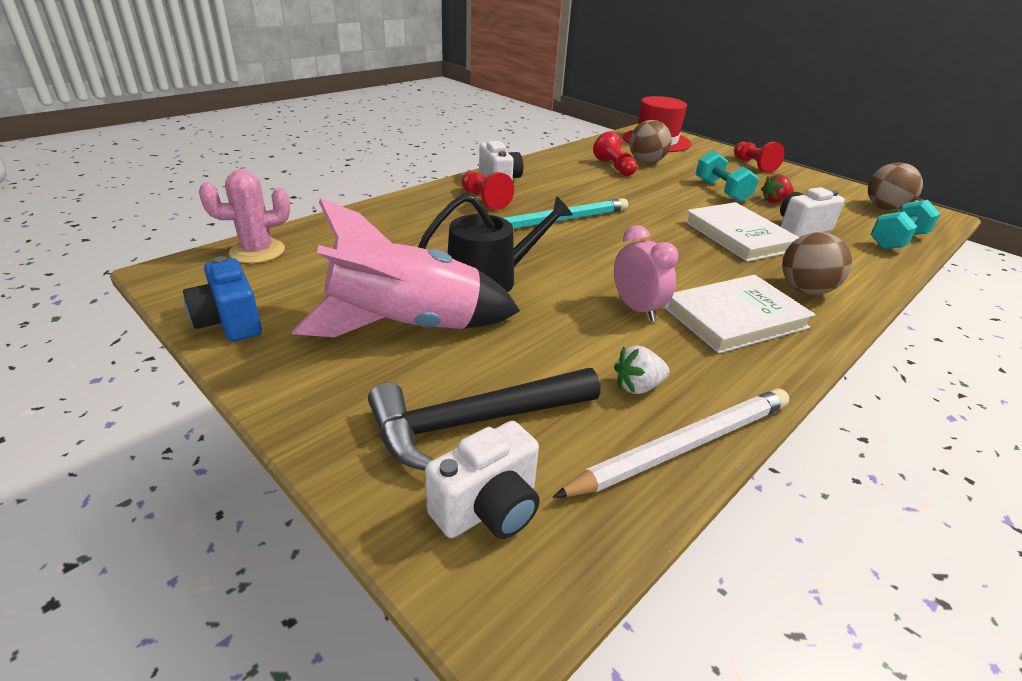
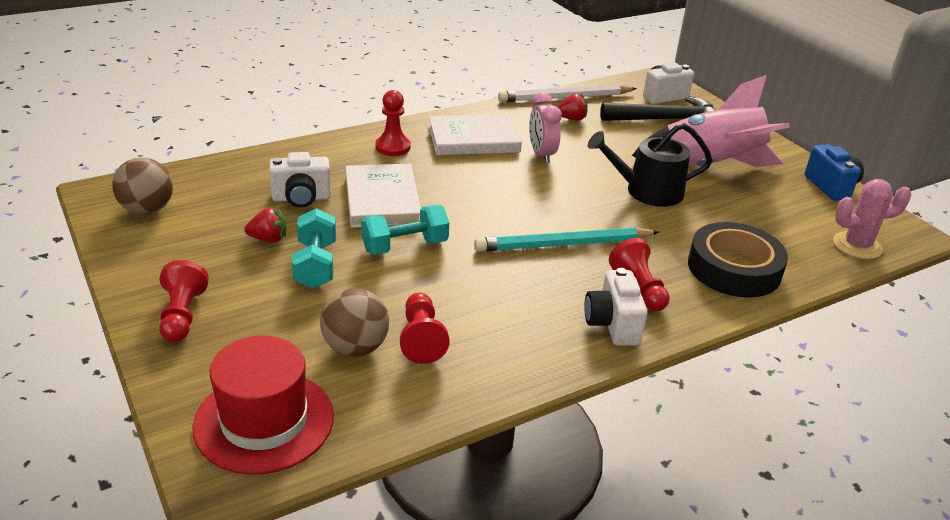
camera: 165 degrees left, 0 degrees up
white strawberry [614,345,669,394] -> red strawberry [557,93,588,121]
brown ball [782,232,852,295] -> red pawn [375,90,411,156]
turquoise dumbbell [870,200,940,249] -> turquoise dumbbell moved to [361,205,449,255]
none -> black tape [688,222,788,298]

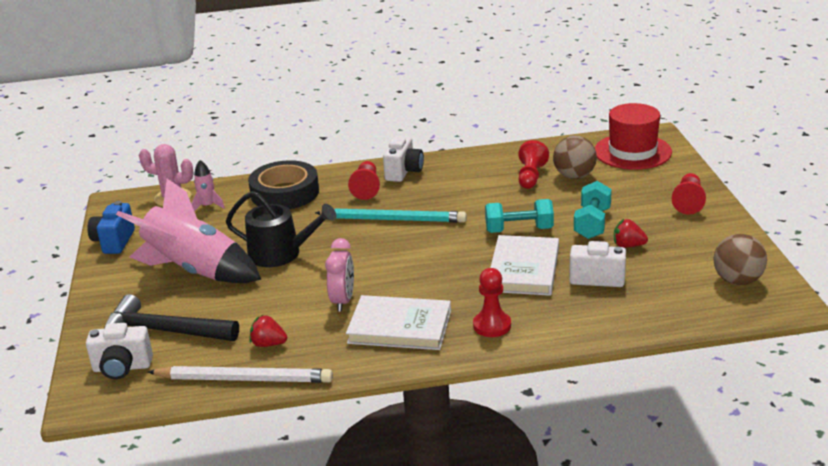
camera: 155 degrees left, 5 degrees down
none -> pink rocket [191,160,225,211]

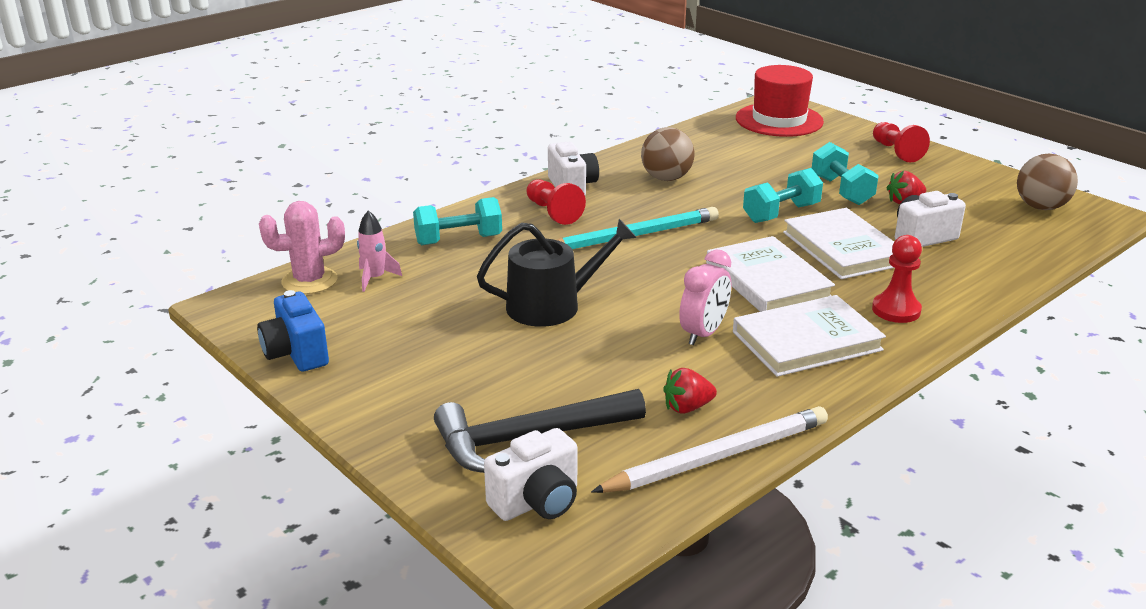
camera: 35 degrees left, 0 degrees up
pink rocket [116,179,261,283] -> none
black tape [248,160,319,209] -> turquoise dumbbell [413,197,502,245]
pink clock [325,238,354,311] -> pink clock turned 60 degrees clockwise [679,250,731,345]
red pawn [518,140,549,189] -> none
brown ball [553,136,597,179] -> brown ball moved to [641,127,695,181]
none -> white book [706,236,835,312]

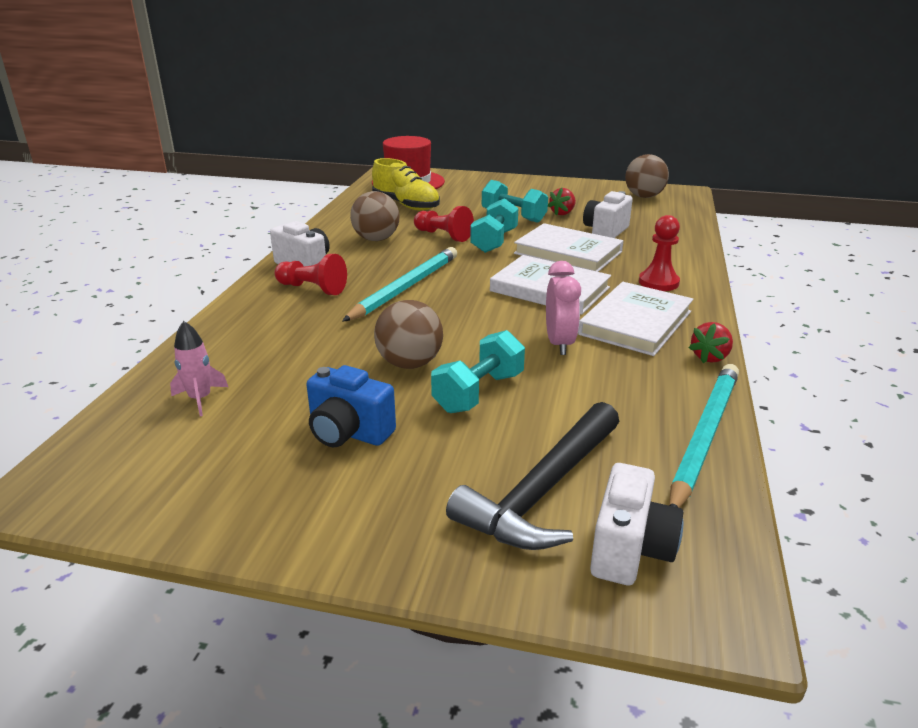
camera: 35 degrees left, 0 degrees up
blue camera [257,290,329,371] -> blue camera moved to [306,365,396,447]
pink cactus [259,201,345,294] -> none
turquoise dumbbell [413,197,502,245] -> turquoise dumbbell moved to [431,330,525,413]
black watering can [477,219,637,327] -> brown ball [374,300,443,369]
white pencil [591,406,828,493] -> turquoise pencil [669,364,739,508]
red strawberry [663,368,717,414] -> red strawberry moved to [689,322,733,363]
red pawn [873,122,930,163] -> red pawn moved to [414,206,474,242]
none -> yellow shoe [372,158,440,211]

